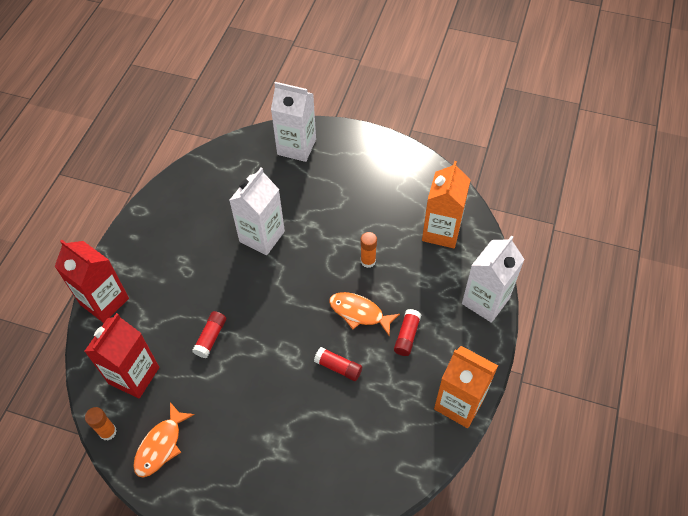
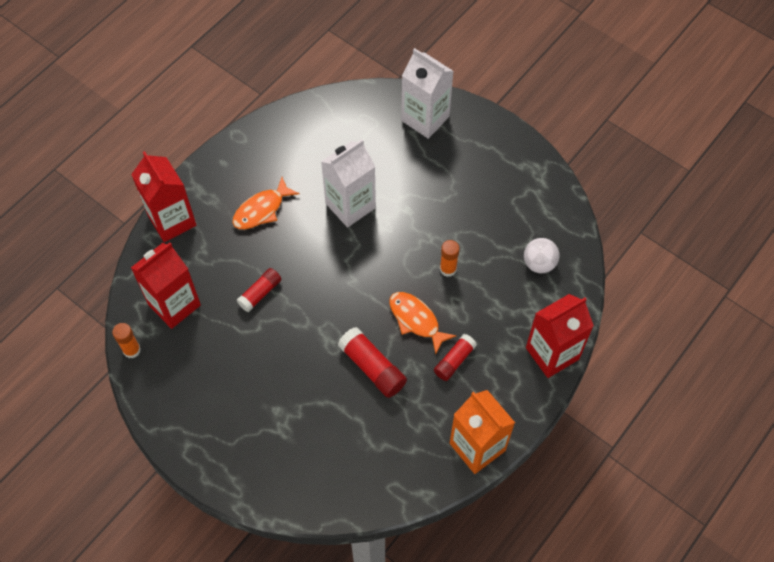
camera: 20 degrees right, 5 degrees up
orange fish [133,402,195,478] -> orange fish moved to [232,177,300,229]
red glue stick [314,347,362,381] -> red glue stick [338,327,407,398], size x1.53
orange carton [422,161,471,248] -> white ball [524,238,560,273]
white carton [462,235,525,323] -> red carton [526,294,594,378]

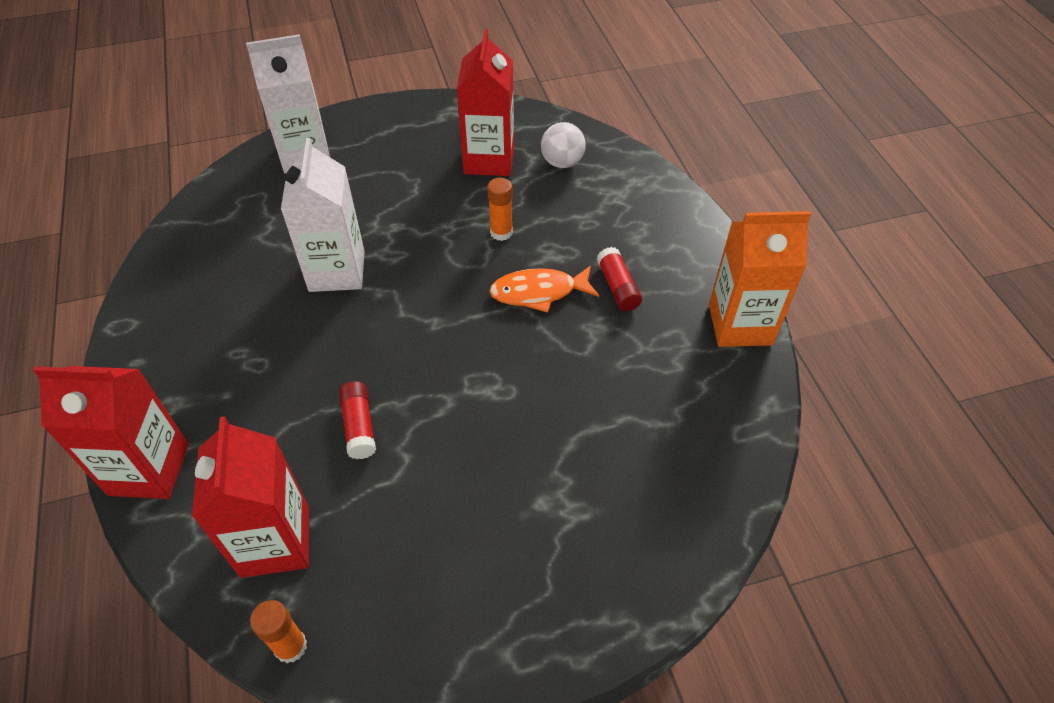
camera: 55 degrees left, 10 degrees down
orange fish [232,177,300,229] -> none
red glue stick [338,327,407,398] -> none
red carton [526,294,594,378] -> red carton moved to [457,29,514,176]

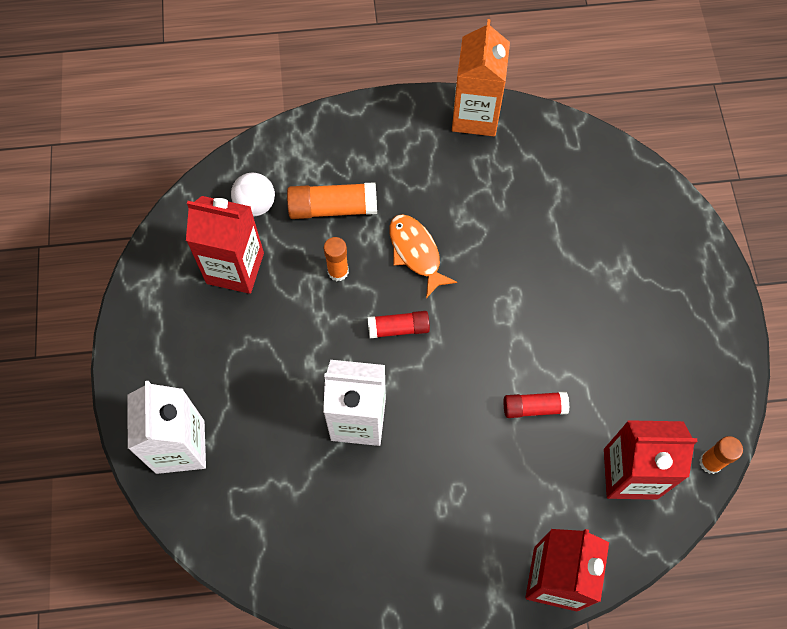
camera: 80 degrees left, 15 degrees up
orange fish [489,265,599,313] -> orange fish turned 150 degrees clockwise [389,214,457,298]
red glue stick [597,247,642,311] -> red glue stick moved to [367,311,430,338]
none -> orange glue stick [287,182,377,219]

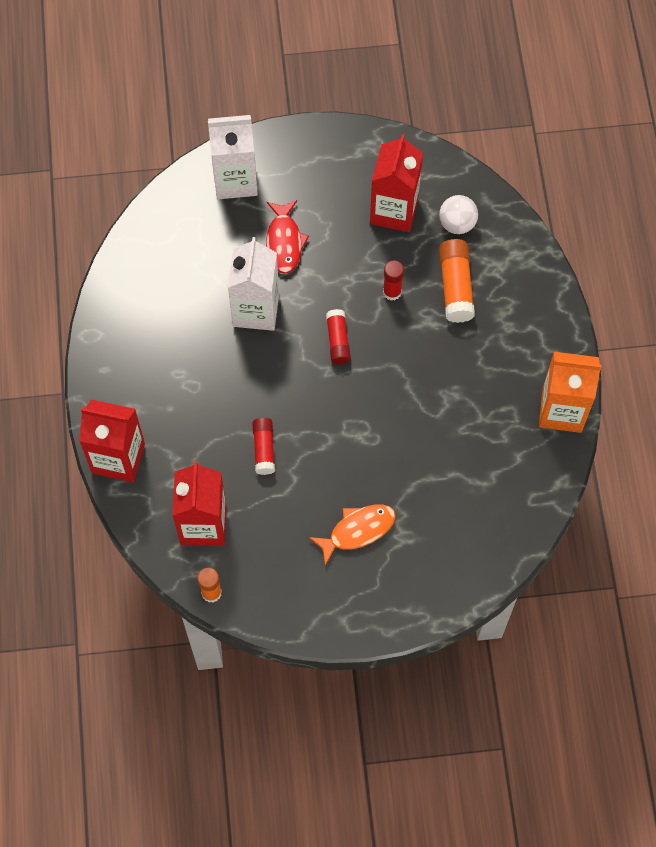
camera: 90 degrees right, 0 degrees up
orange glue stick [324,237,349,281] -> red glue stick [383,260,404,301]
orange fish [389,214,457,298] -> orange fish moved to [309,504,396,566]
none -> red fish [266,200,309,274]

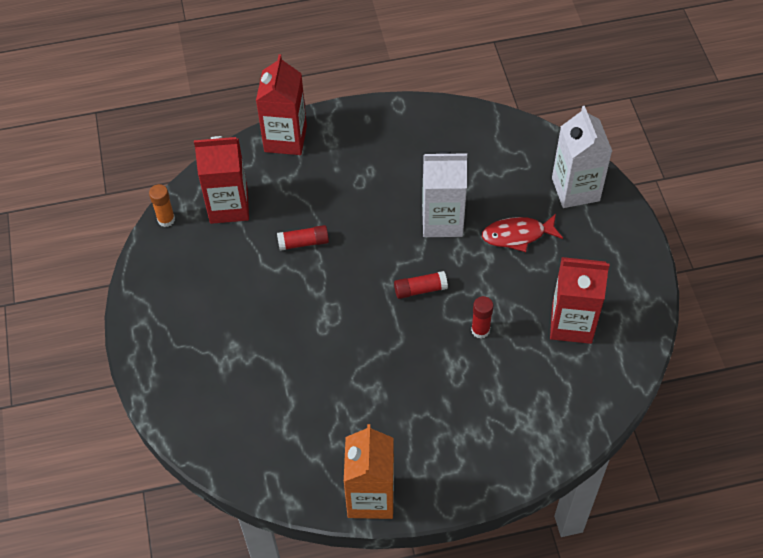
camera: 85 degrees right, 10 degrees down
orange fish [309,504,396,566] -> none
white ball [439,195,478,234] -> none
orange glue stick [439,239,475,323] -> none

